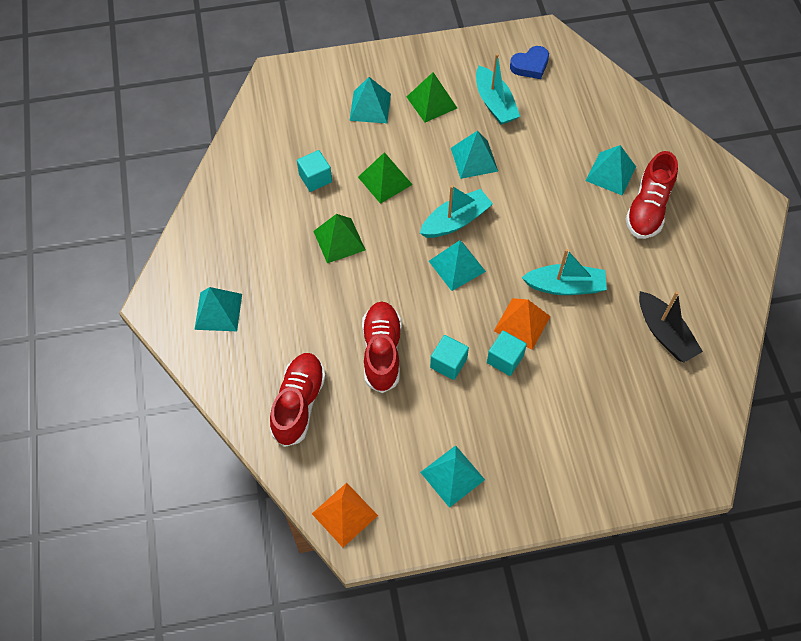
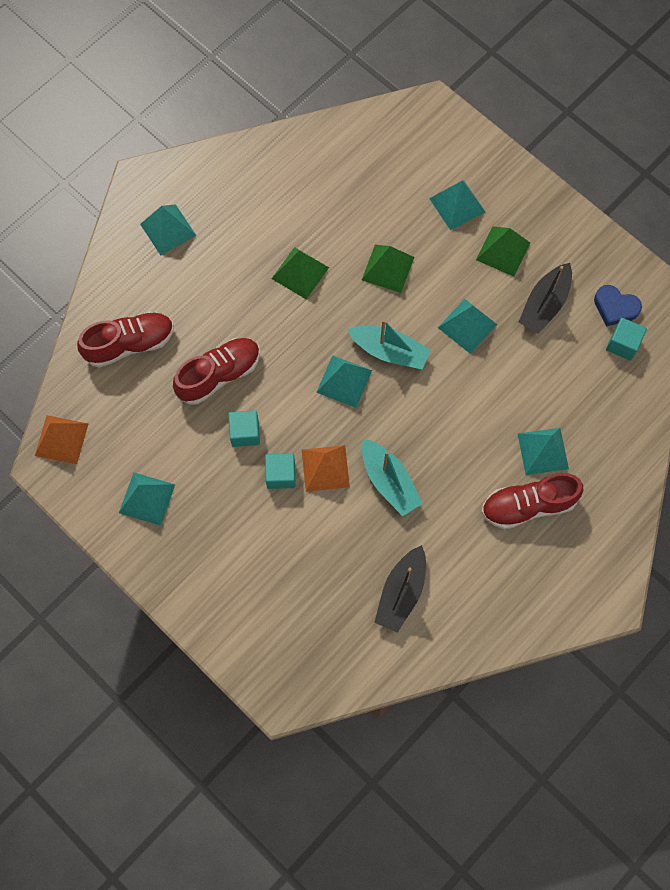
camera: 55 degrees right, 10 degrees up
turquoise cube [297,150,332,192] -> turquoise cube moved to [606,318,647,361]
turquoise boat [476,53,520,125] -> black boat [518,263,572,334]

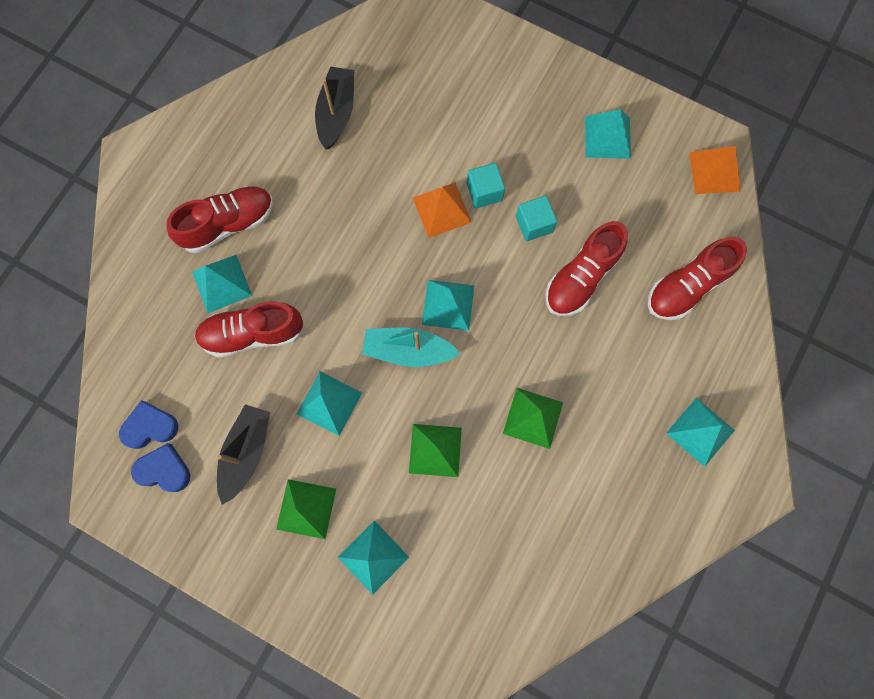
camera: 165 degrees right, 5 degrees up
turquoise boat [362,439,423,516] -> none
turquoise cube [606,318,647,361] -> blue heart [119,400,178,449]
none -> red shoe [194,301,304,357]

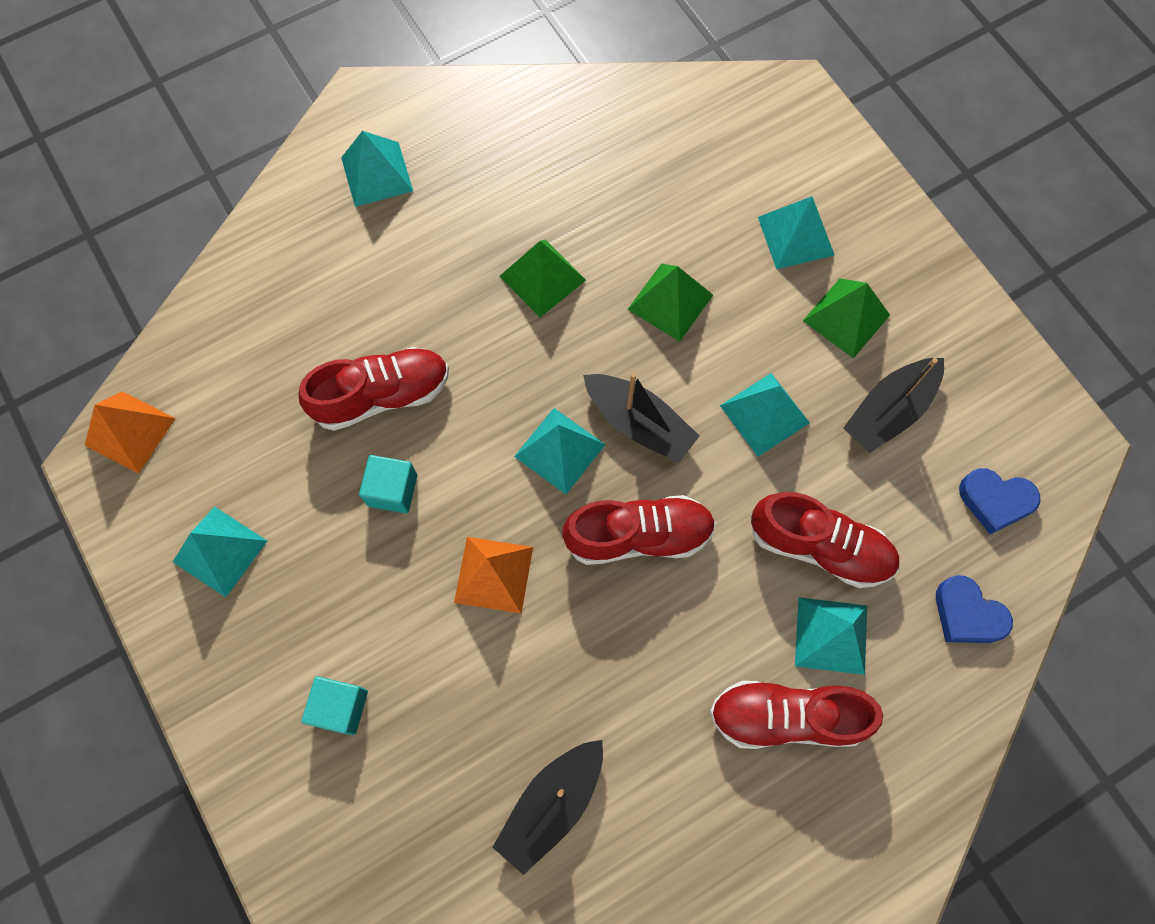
camera: 150 degrees left, 5 degrees down
blue heart [131,443,190,492] -> blue heart moved to [936,575,1013,643]
turquoise boat [362,328,460,367] -> black boat [583,373,699,463]
turquoise cube [467,163,505,208] -> turquoise cube moved to [301,676,368,735]
red shoe [648,237,747,320] -> red shoe moved to [562,495,716,565]

